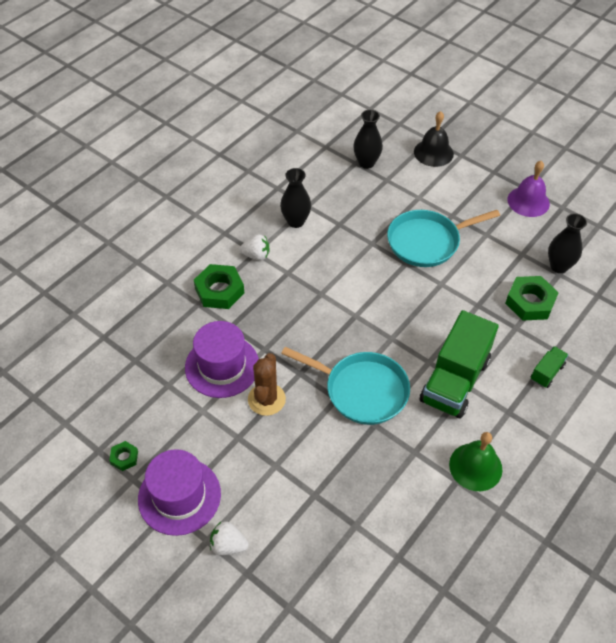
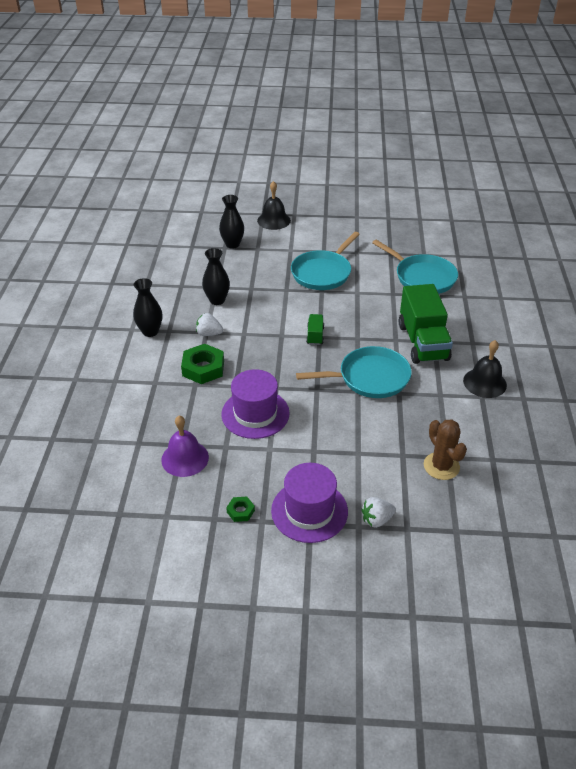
camera: 35 degrees left, 10 degrees down
white strawberry [239,234,269,261] -> white strawberry turned 135 degrees counterclockwise [196,313,223,336]
brown cactus [248,353,286,416] -> brown cactus moved to [424,420,467,480]
green bell [449,432,502,491] -> black bell [463,340,507,398]
green nut [505,276,559,321] -> turquoise pan [372,240,458,294]
purple bell [507,161,550,217] -> purple bell moved to [161,416,209,477]
green truck [531,346,568,388] -> green truck moved to [306,314,324,345]
black vase [548,213,587,273] -> black vase moved to [133,278,162,337]

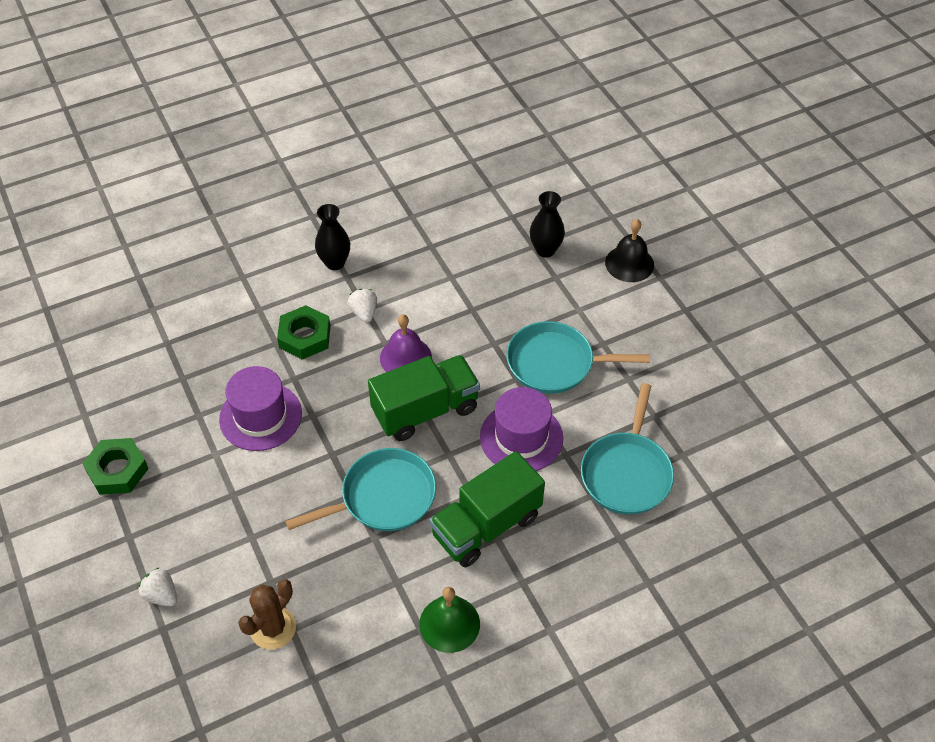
camera: 60 degrees right, 10 degrees up
purple bell [161,416,209,477] -> purple bell moved to [380,314,432,372]
black vase [202,248,230,305] -> none
green nut [226,497,255,522] -> green nut [82,438,149,495], size x1.97
purple hat [271,463,348,543] -> purple hat moved to [480,387,563,471]
turquoise pan [296,346,412,398] -> turquoise pan turned 75 degrees counterclockwise [285,448,436,531]
green truck [306,314,324,345] -> green truck [368,355,480,441], size x2.21
black bell [463,340,507,398] -> green bell [419,587,480,653]

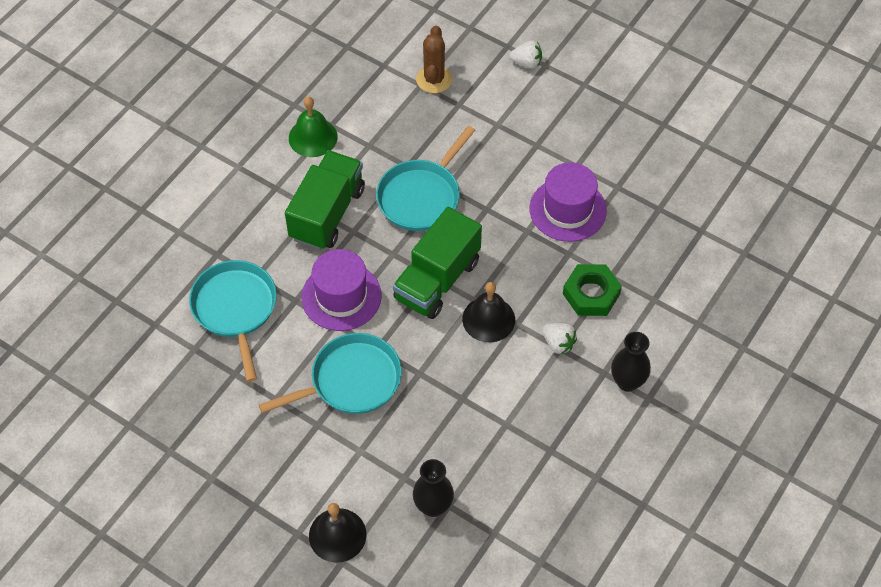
camera: 150 degrees right, 5 degrees up
green nut [82,438,149,495] -> none
purple bell [380,314,432,372] -> black bell [462,282,515,343]

